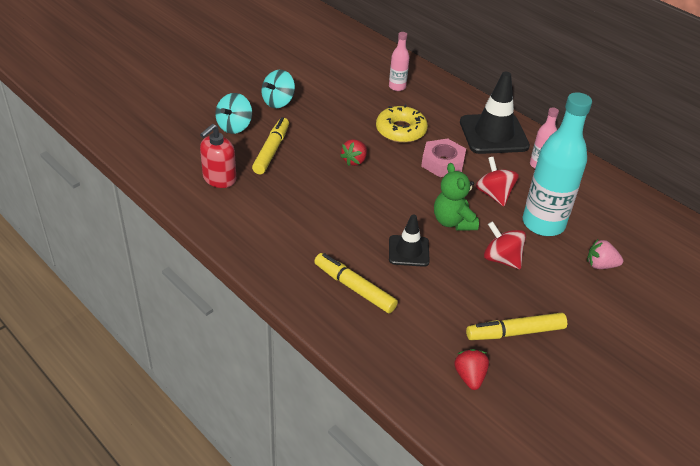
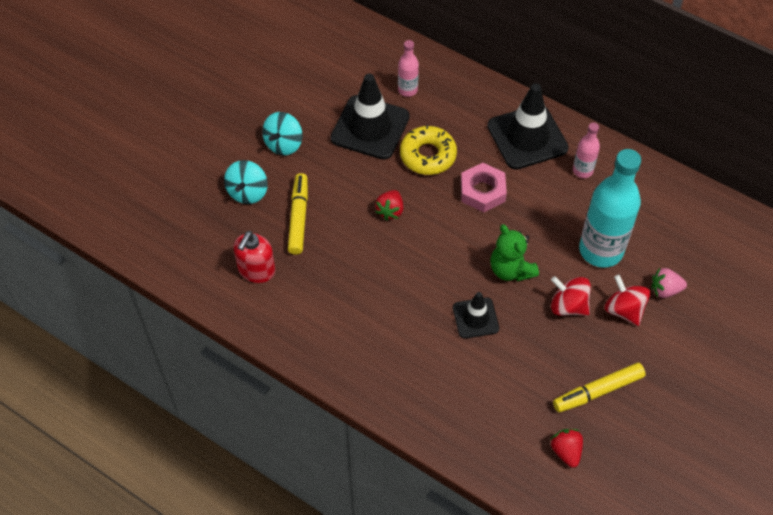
camera: 10 degrees left, 15 degrees up
yellow marker [314,253,398,313] -> none
red spinning top [476,157,519,206] -> red spinning top moved to [605,275,651,326]
none -> black traffic cone [330,74,410,160]

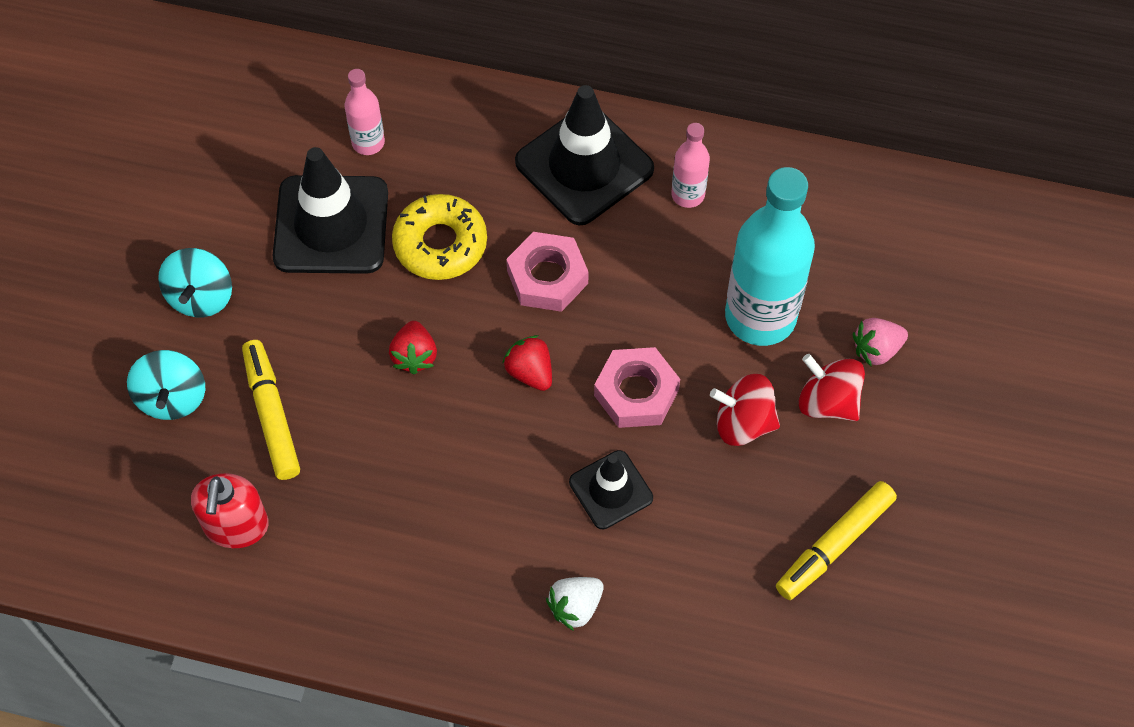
camera: 20 degrees left, 5 degrees up
green teddy bear [490,224,539,282] -> pink nut [594,347,680,428]
red strawberry [550,429,583,468] -> red strawberry moved to [502,335,552,391]
none -> white strawberry [546,577,604,631]

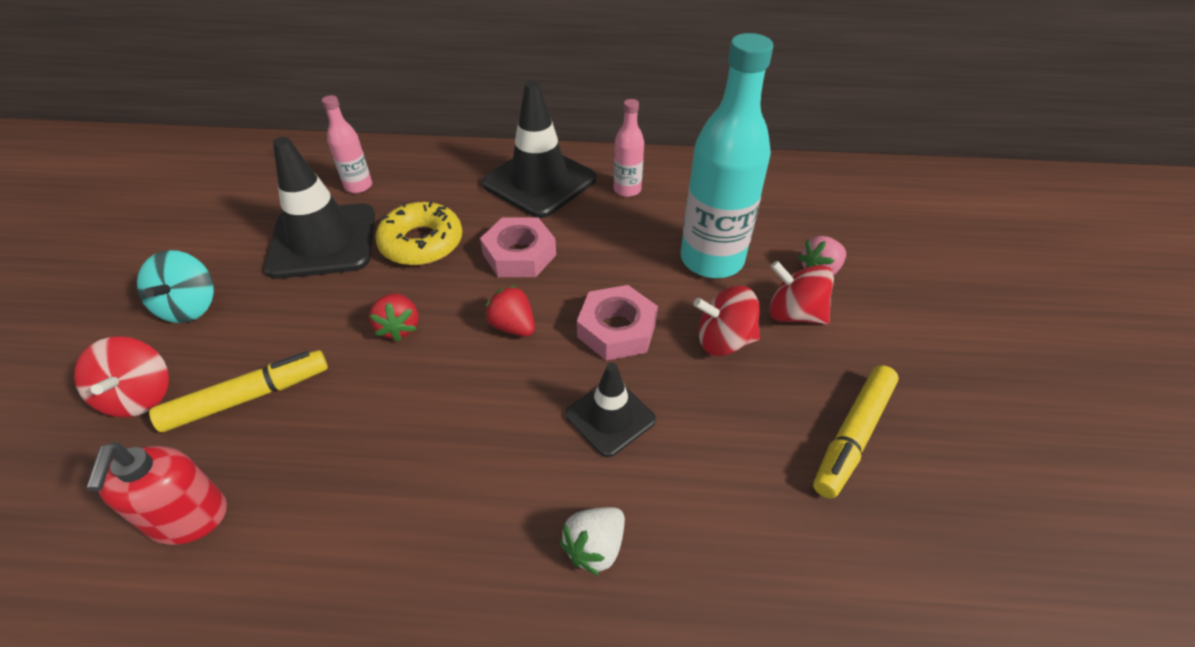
camera: 10 degrees left, 15 degrees down
turquoise spinning top [127,350,205,420] -> red spinning top [74,336,169,417]
yellow marker [242,340,300,480] -> yellow marker turned 90 degrees clockwise [149,350,328,432]

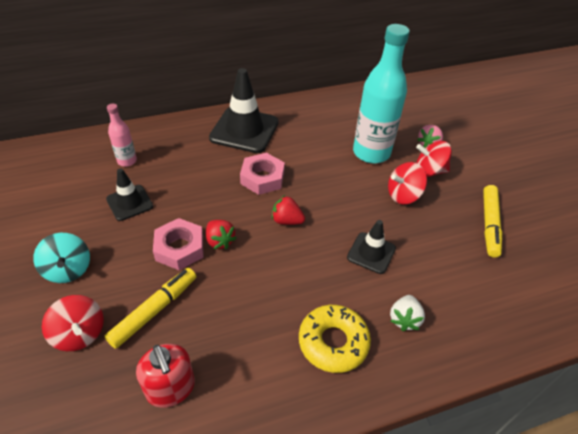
camera: 25 degrees left, 0 degrees up
black traffic cone [264,137,375,279] -> black traffic cone [106,168,153,221], size x0.56
yellow donut [375,201,462,266] -> yellow donut moved to [299,305,371,373]
pink nut [577,285,658,361] -> pink nut moved to [153,218,203,270]
pink bottle [614,99,644,197] -> none

